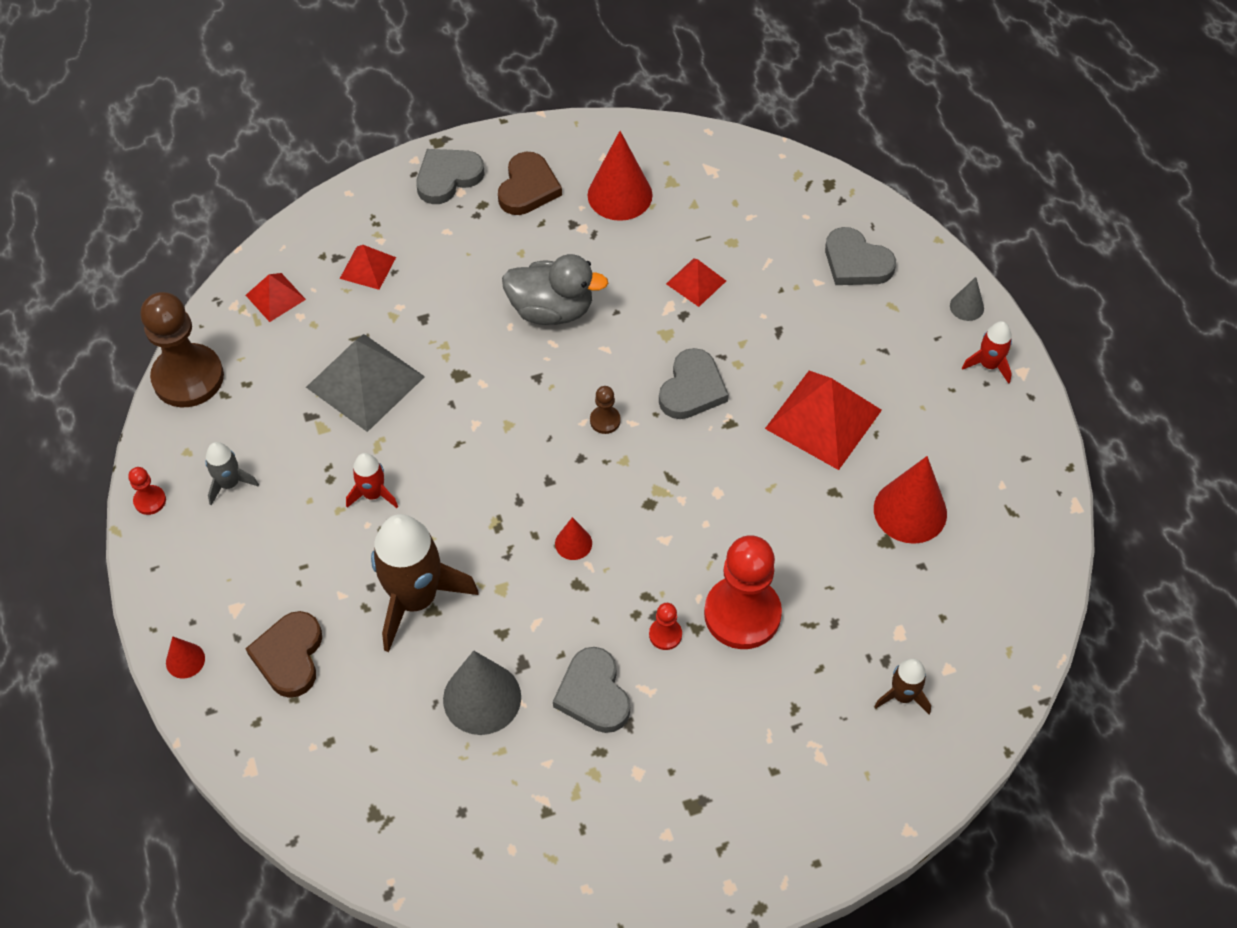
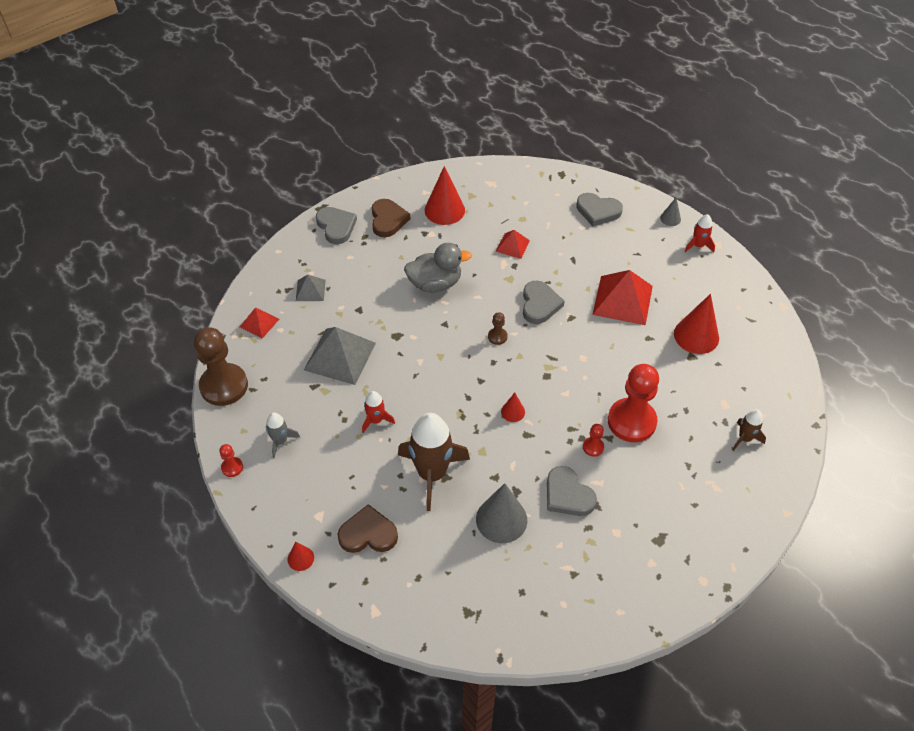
camera: 20 degrees left, 5 degrees down
brown heart [245,611,322,698] -> brown heart turned 105 degrees clockwise [337,504,398,553]
red pyramid [340,245,396,290] -> grey pyramid [296,275,326,301]
grey heart [416,149,485,204] -> grey heart turned 120 degrees clockwise [316,207,357,244]

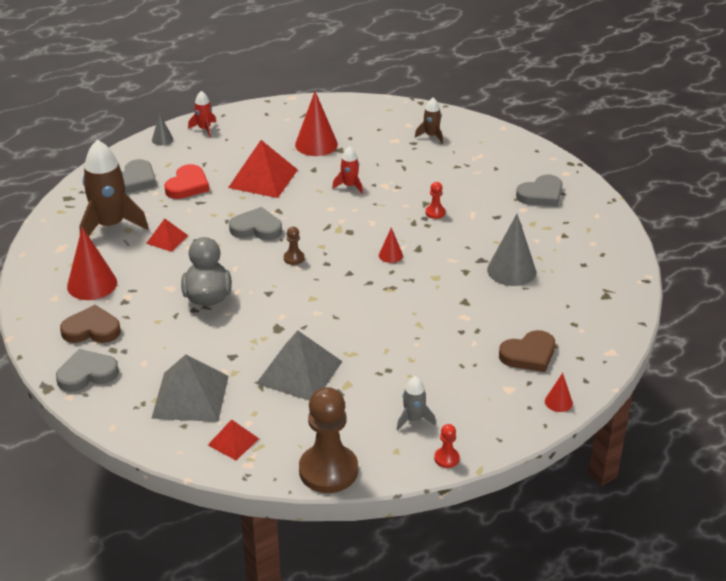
camera: 85 degrees left, 15 degrees down
grey pyramid [296,275,326,301] -> grey pyramid [151,354,229,422], size x1.87
brown heart [337,504,398,553] -> brown heart turned 120 degrees counterclockwise [499,330,555,372]
red rocket [362,391,395,433] -> red rocket moved to [332,146,363,193]
brown rocket [398,413,470,511] -> brown rocket moved to [79,140,149,236]
grey heart [547,466,597,516] -> grey heart moved to [516,175,563,207]
red pawn [608,364,659,442] -> none
none -> red heart [164,164,209,199]

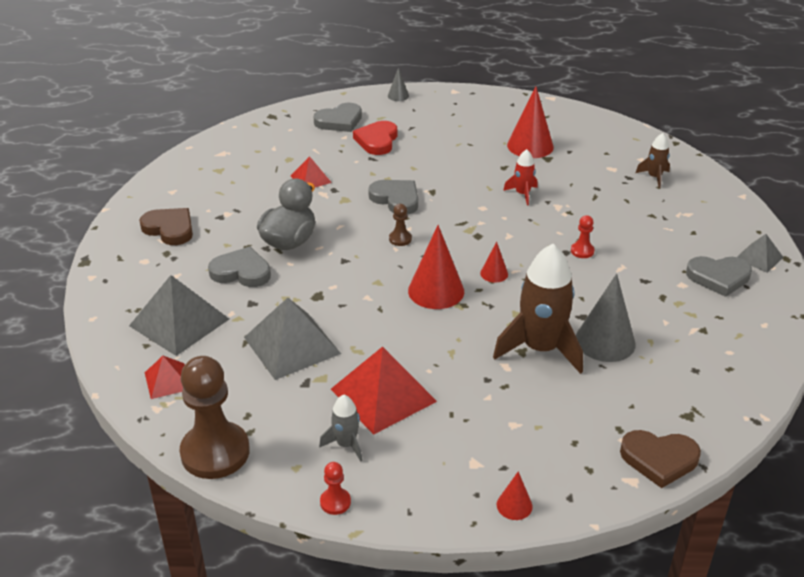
camera: 35 degrees right, 0 degrees up
grey heart [56,349,119,392] -> grey heart moved to [208,246,271,287]
red cone [67,227,117,300] -> red cone moved to [408,225,464,309]
brown rocket [79,140,149,236] -> brown rocket moved to [493,244,583,374]
red heart [164,164,209,199] -> red heart turned 135 degrees clockwise [353,121,397,155]
red rocket [188,91,216,137] -> none
red pyramid [228,140,298,198] -> red pyramid moved to [331,346,437,435]
brown heart [499,330,555,372] -> brown heart moved to [620,430,701,488]
none -> grey pyramid [737,234,783,273]

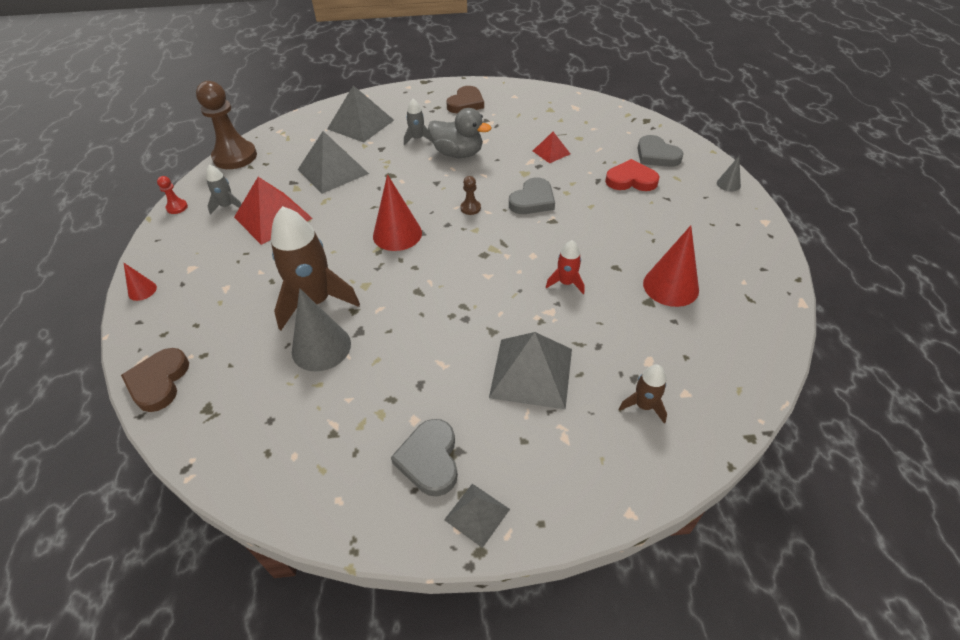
camera: 85 degrees right, 10 degrees up
red pyramid [145,356,185,399] -> none
grey heart [208,246,271,287] -> grey rocket [404,99,432,146]
red cone [480,242,508,283] -> none
red pawn [571,215,595,258] -> none
none -> grey pyramid [489,332,572,410]

